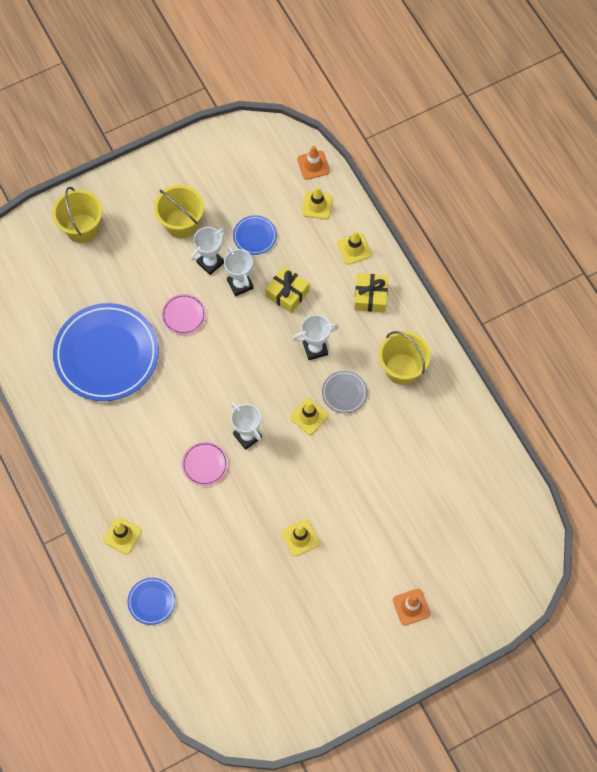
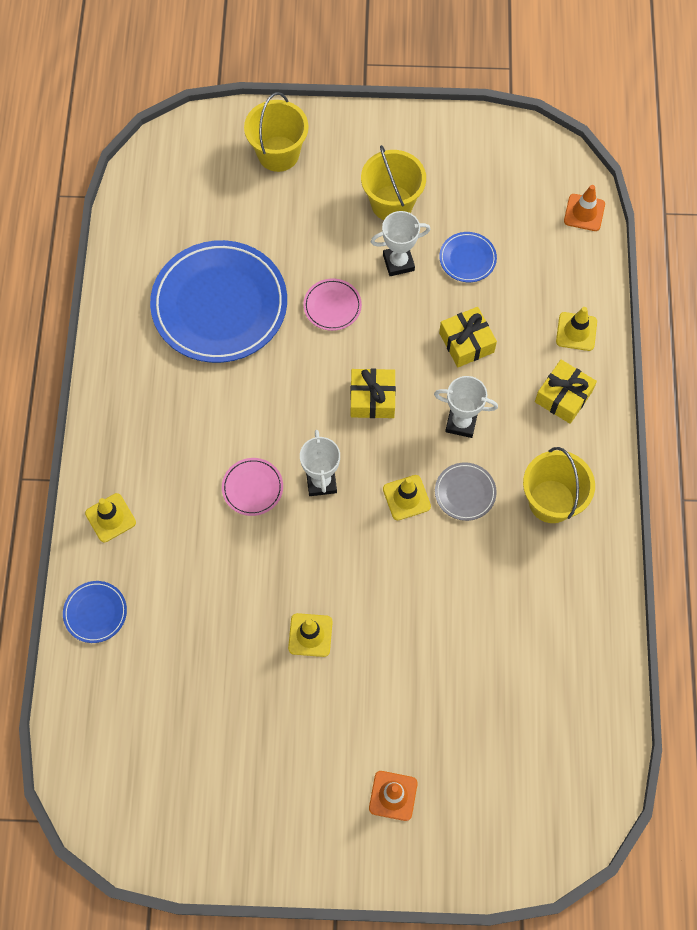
camera: 30 degrees right, 0 degrees up
white trophy [224,247,253,296] -> none
yellow traffic cone [302,187,333,219] -> none
none -> yellow gift [350,368,396,418]

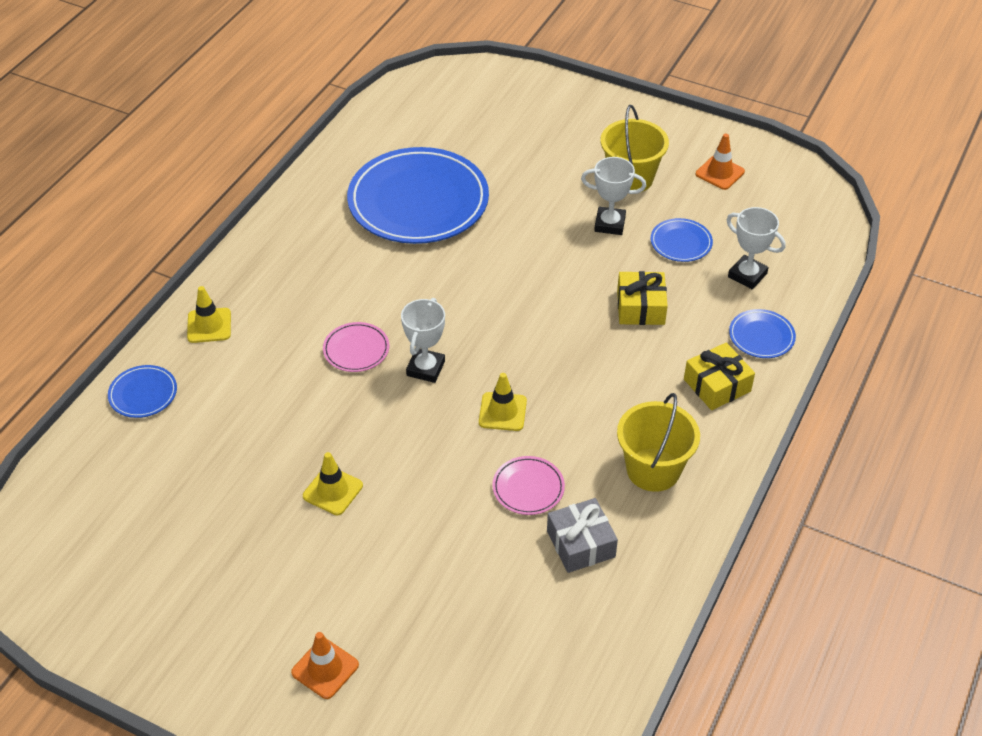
camera: 25 degrees right, 20 degrees down
yellow bucket [244,92,309,172] -> none
pink plate [303,278,362,331] -> pink plate moved to [492,456,565,515]
yellow gift [350,368,396,418] -> none
white trophy [434,376,498,438] -> white trophy moved to [726,207,786,289]
grey plate [435,462,497,521] -> none
yellow traffic cone [556,307,597,351] -> blue plate [729,309,796,358]
orange traffic cone [564,185,605,231] -> orange traffic cone moved to [696,134,745,190]
none -> grey gift [547,498,618,573]

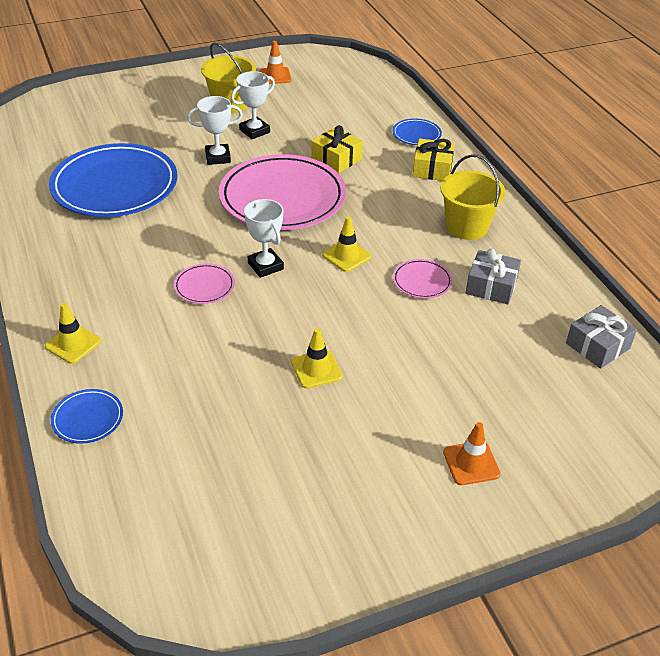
camera: 50 degrees left, 5 degrees down
blue plate [651,218,713,262] -> none
white trophy [726,207,786,289] -> white trophy moved to [187,96,242,165]
none -> pink plate [219,154,346,230]
none -> grey gift [566,305,637,369]

